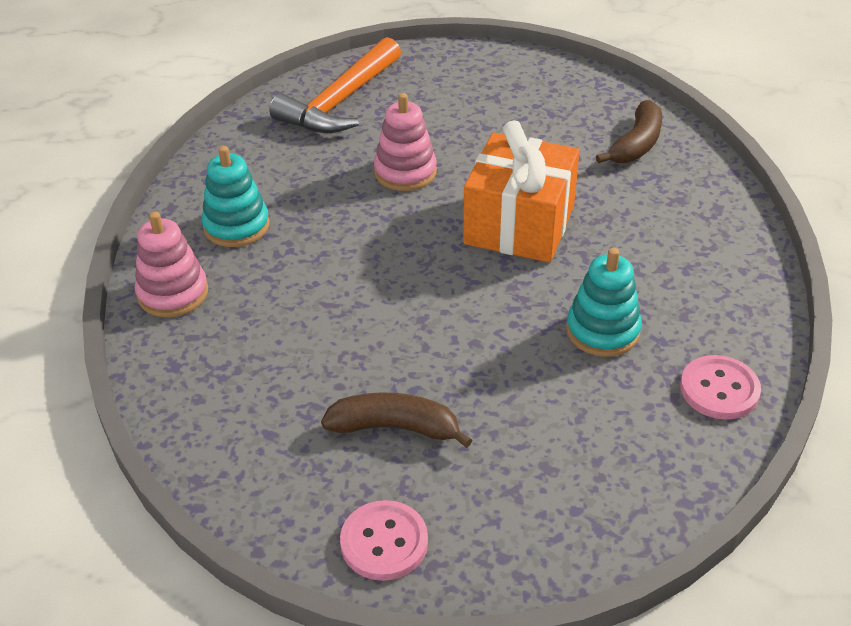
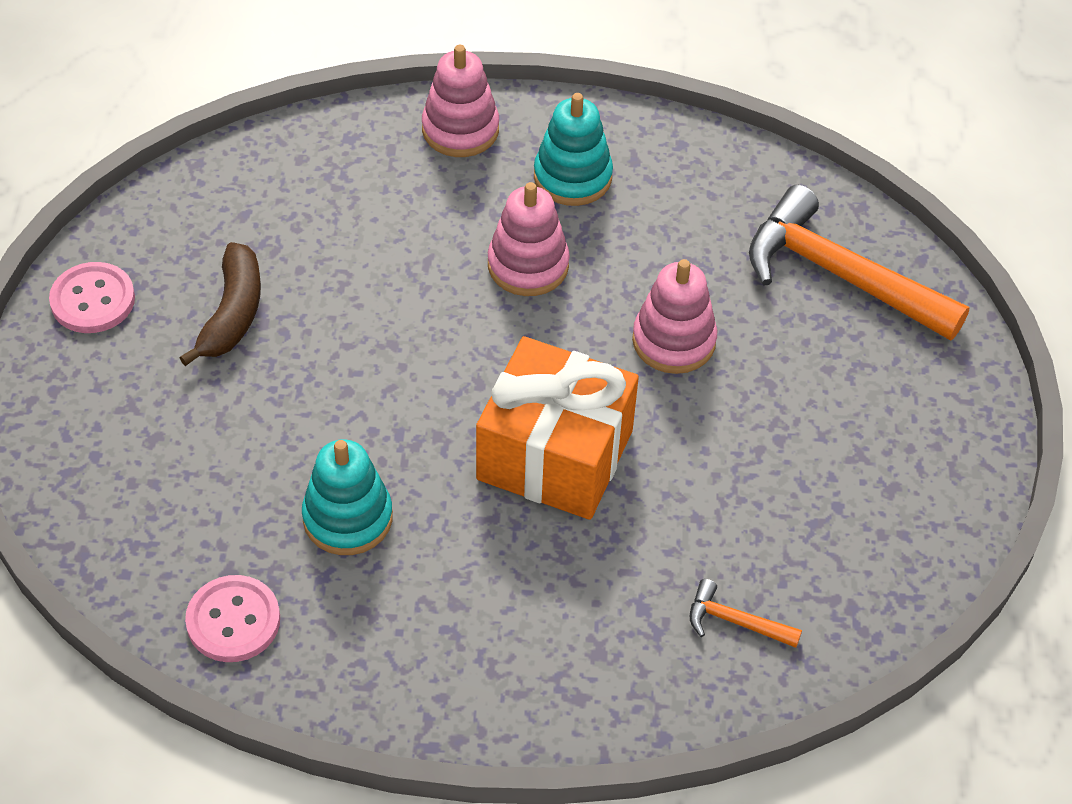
camera: 90 degrees right, 10 degrees up
brown banana [596,100,662,163] -> orange hammer [690,579,802,648]
none -> pink stacking toy [488,182,570,296]

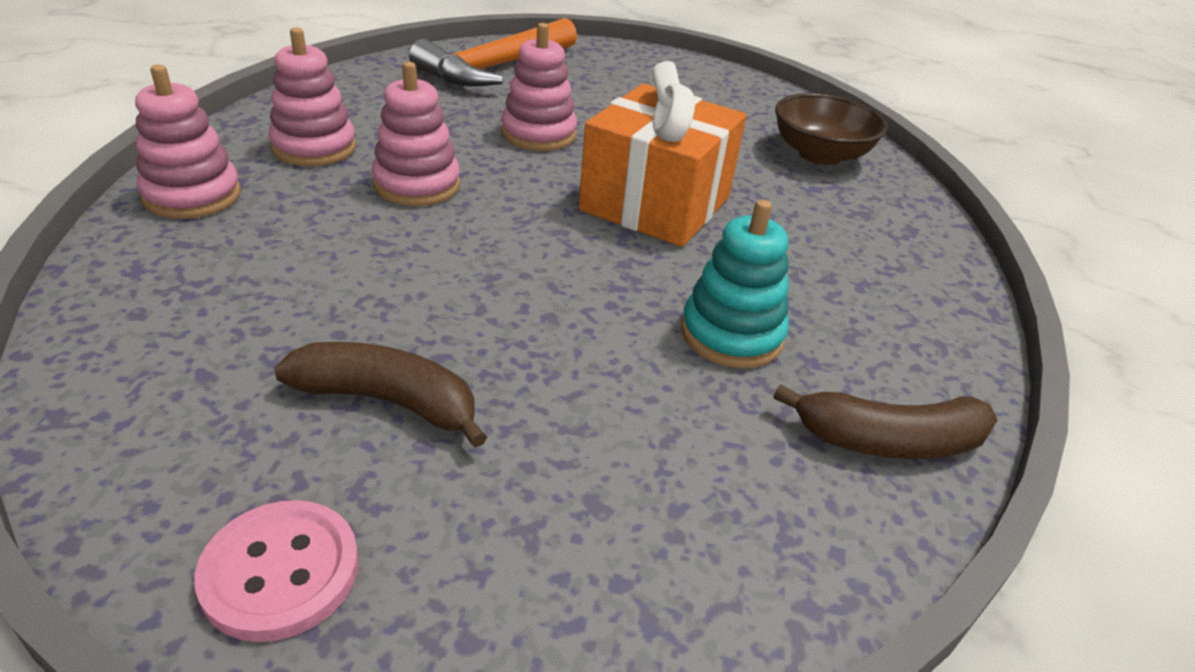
camera: 85 degrees left, 15 degrees down
pink button [185,575,280,662] -> brown banana [773,384,997,459]
turquoise stacking toy [534,93,613,206] -> pink stacking toy [268,27,356,166]
orange hammer [690,579,802,648] -> brown bowl [775,93,888,165]

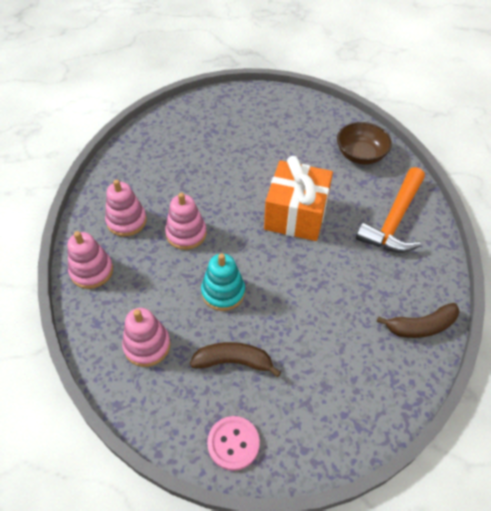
camera: 10 degrees left, 15 degrees up
orange hammer [409,18,577,87] -> orange hammer moved to [356,167,425,253]
pink stacking toy [501,23,577,151] -> pink stacking toy moved to [122,308,171,367]
turquoise stacking toy [681,200,789,368] -> turquoise stacking toy moved to [201,253,245,311]

